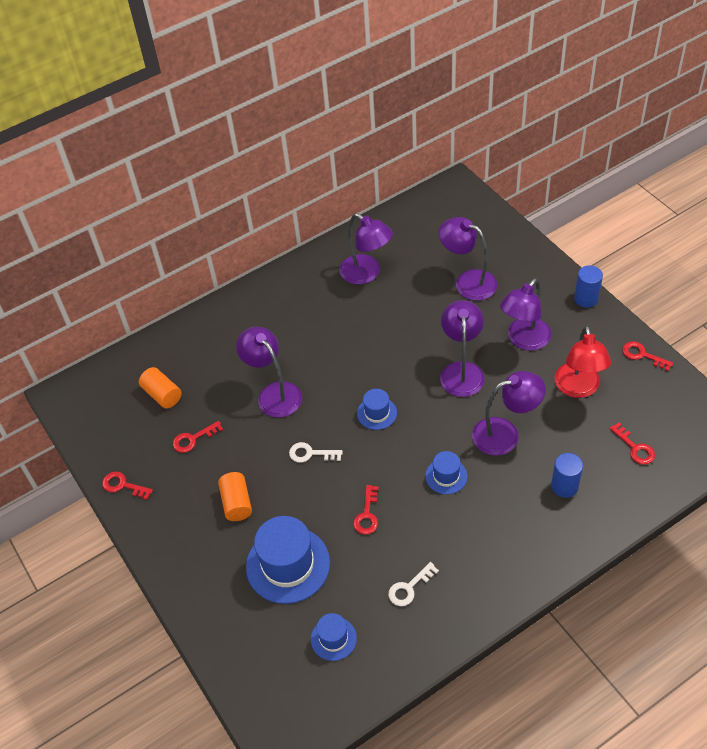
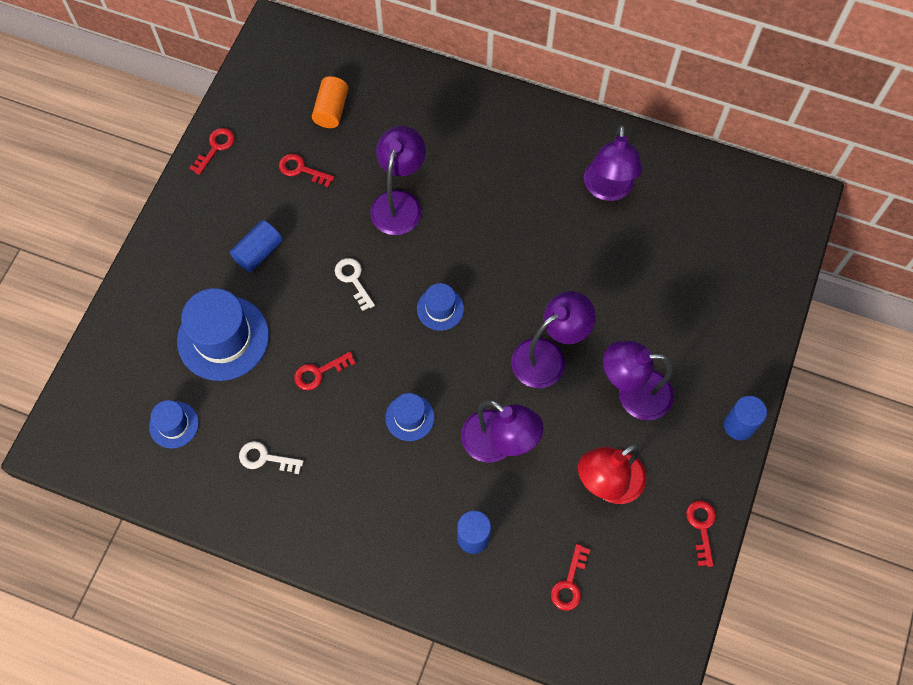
camera: 50 degrees right, 15 degrees up
red key [102,472,153,500] -> red key turned 45 degrees clockwise [190,128,235,175]
orange cylinder [218,472,252,521] -> blue cylinder [230,220,283,272]
purple lamp [439,217,498,301] -> none

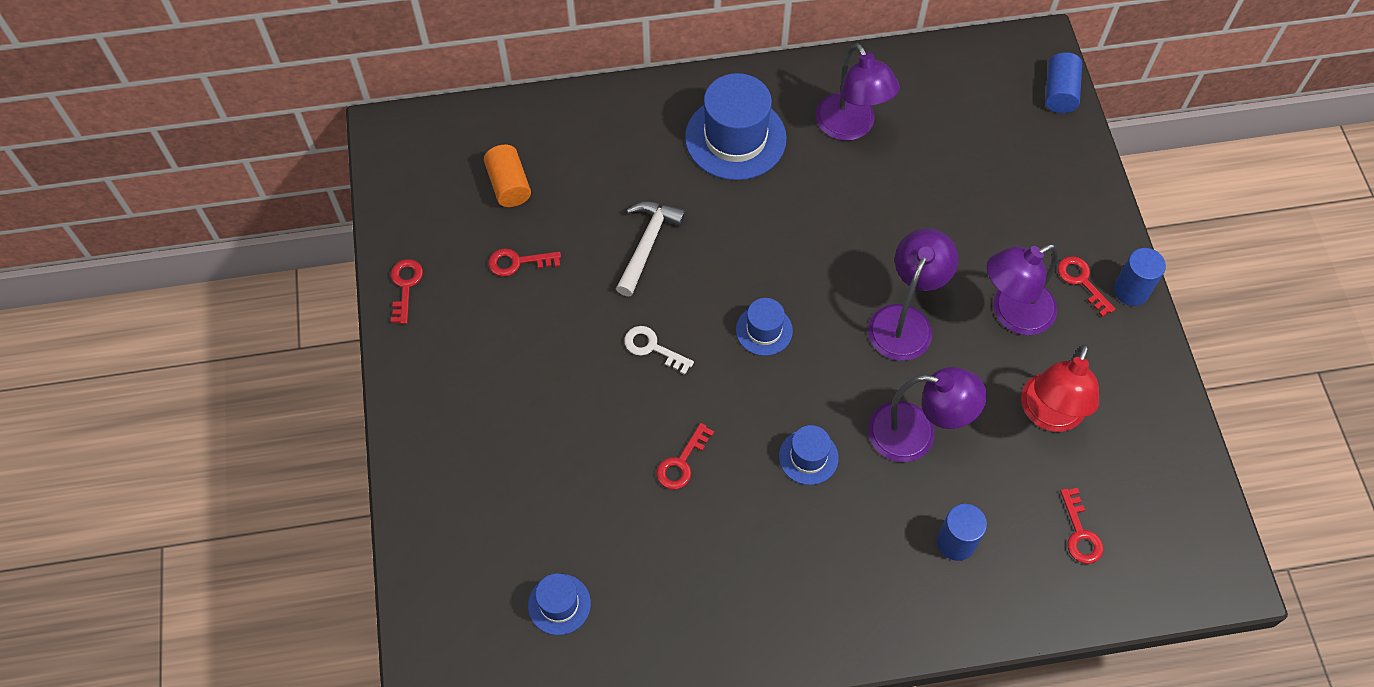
camera: 30 degrees left, 5 degrees down
blue hat [177,288,269,381] -> blue hat moved to [685,73,787,180]
blue cylinder [230,220,283,272] -> blue cylinder moved to [1045,52,1082,113]
white key [239,441,304,474] -> none
purple lamp [370,126,426,235] -> white hammer [616,201,686,296]
red key [686,500,716,567] -> red key moved to [1058,256,1116,317]

